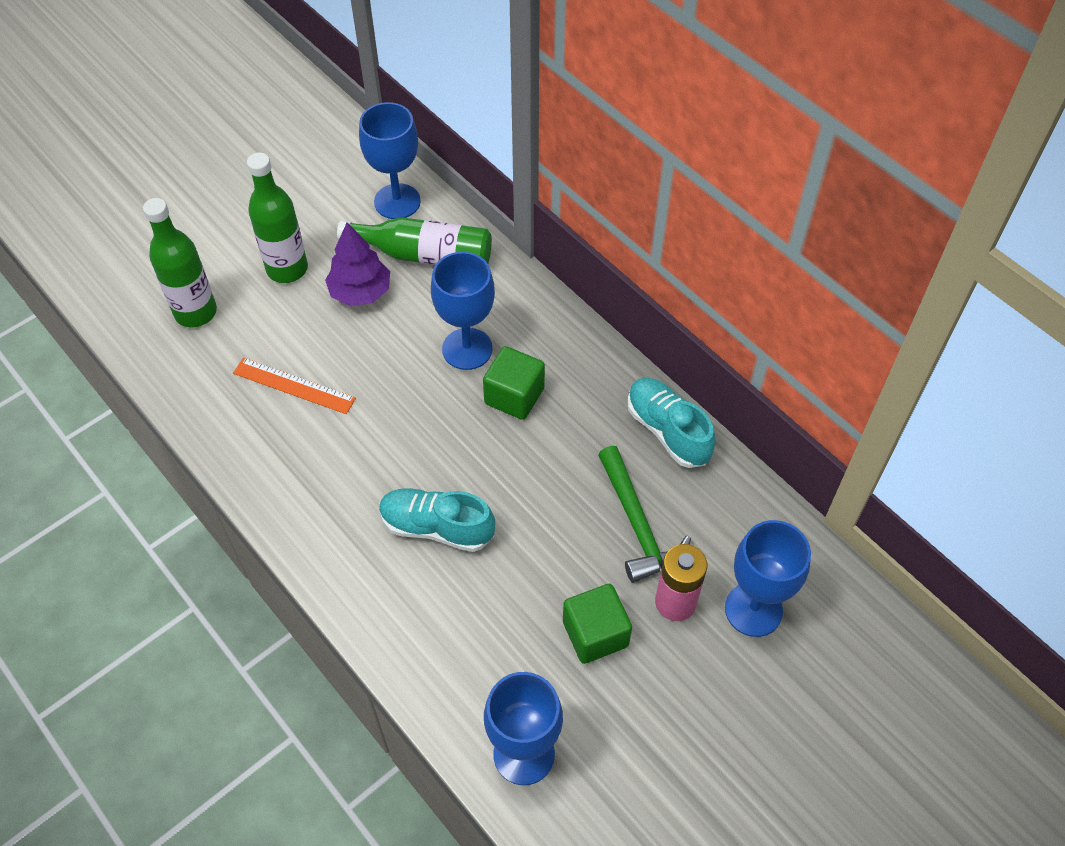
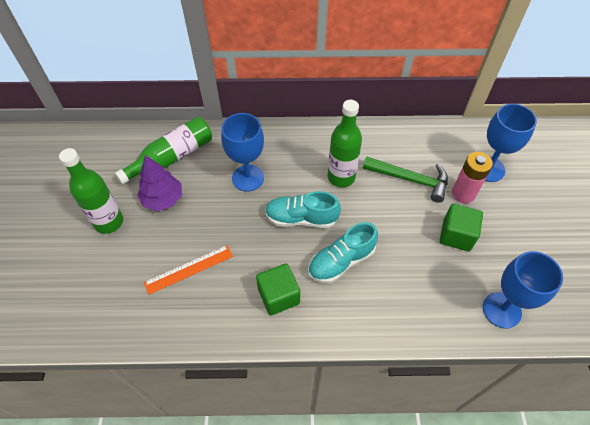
camera: 50 degrees left, 0 degrees up
green bottle [143,198,217,327] -> green bottle moved to [328,100,362,187]
blue goblet [359,102,421,219] -> none
green cube [483,346,545,420] -> green cube moved to [256,264,300,315]
turquoise shoe [627,378,716,468] -> turquoise shoe moved to [265,191,341,228]

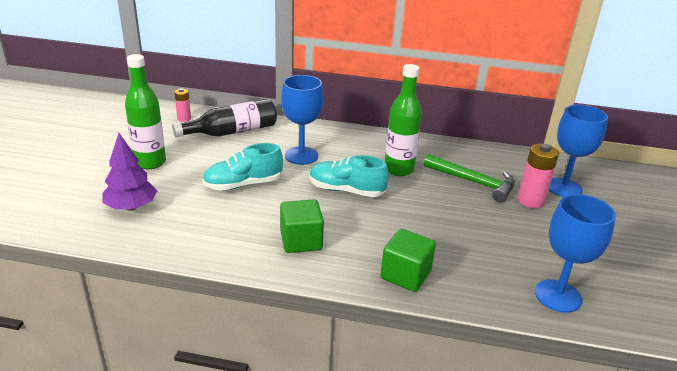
camera: 10 degrees right, 25 degrees down
green bottle [115,117,212,184] -> black bottle [172,99,277,137]
purple tree [137,155,182,211] -> purple tree moved to [102,133,157,211]
orange ruler [144,245,233,295] -> none
turquoise shoe [308,222,378,283] -> turquoise shoe moved to [202,143,283,191]
green cube [440,204,483,251] -> green cube moved to [380,229,436,292]
none -> pink battery [174,88,191,122]

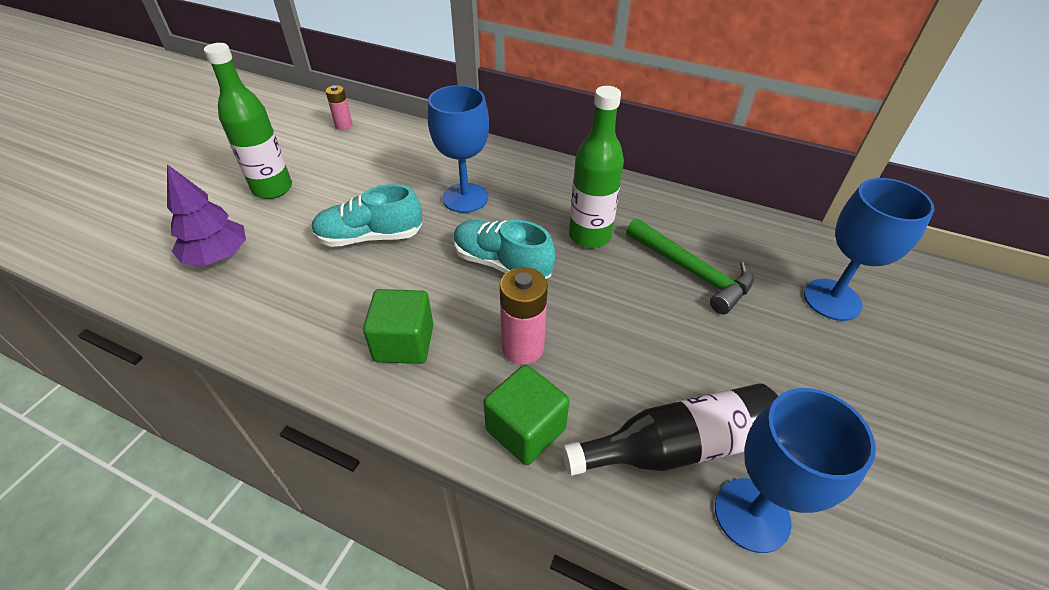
camera: 15 degrees right, 15 degrees up
black bottle [172,99,277,137] -> black bottle moved to [562,383,778,476]
pink battery [518,144,559,208] -> pink battery moved to [500,267,548,365]

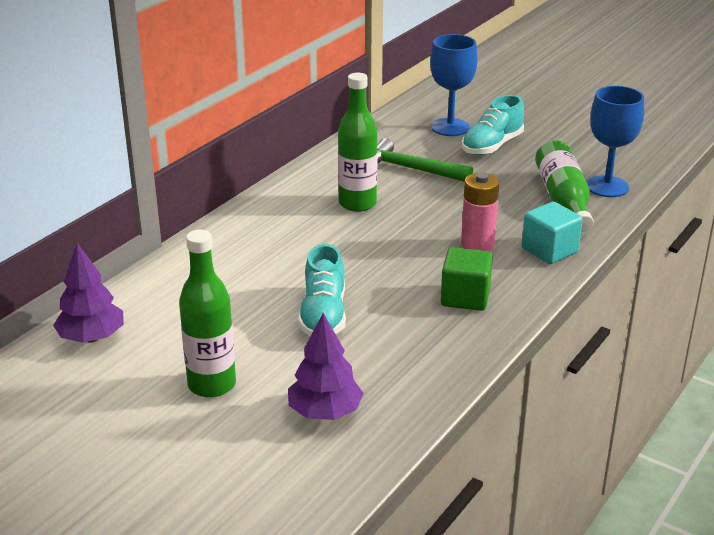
camera: 80 degrees left, 15 degrees down
pink battery [326,85,352,130] -> purple tree [53,243,124,342]
blue goblet [428,85,489,213] -> none
turquoise shoe [453,220,555,279] -> turquoise shoe moved to [462,95,524,155]
green cube [483,365,570,465] -> turquoise cube [522,202,583,264]
black bottle [562,383,778,476] -> green bottle [535,140,594,232]
green hammer [626,218,754,315] -> green hammer turned 120 degrees counterclockwise [377,138,473,182]

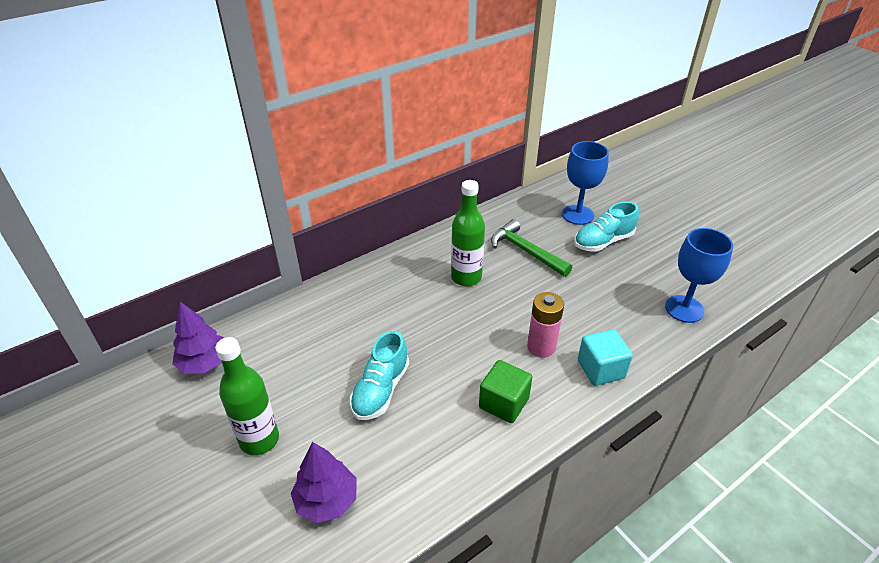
camera: 20 degrees right, 10 degrees up
green bottle [535,140,594,232] -> none

